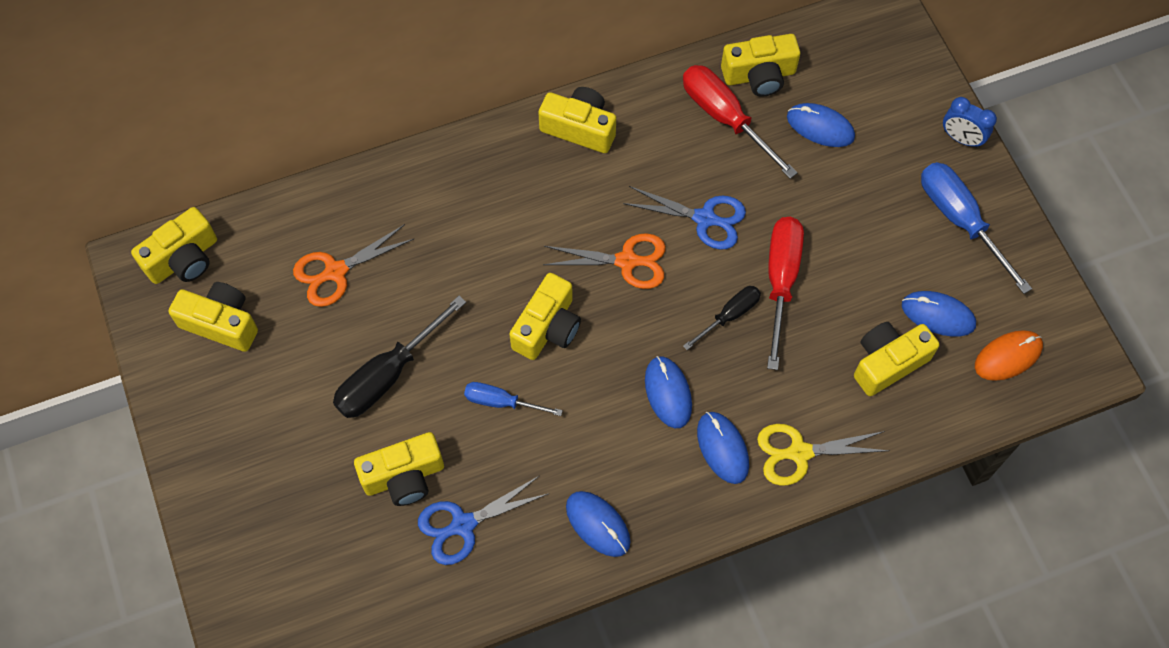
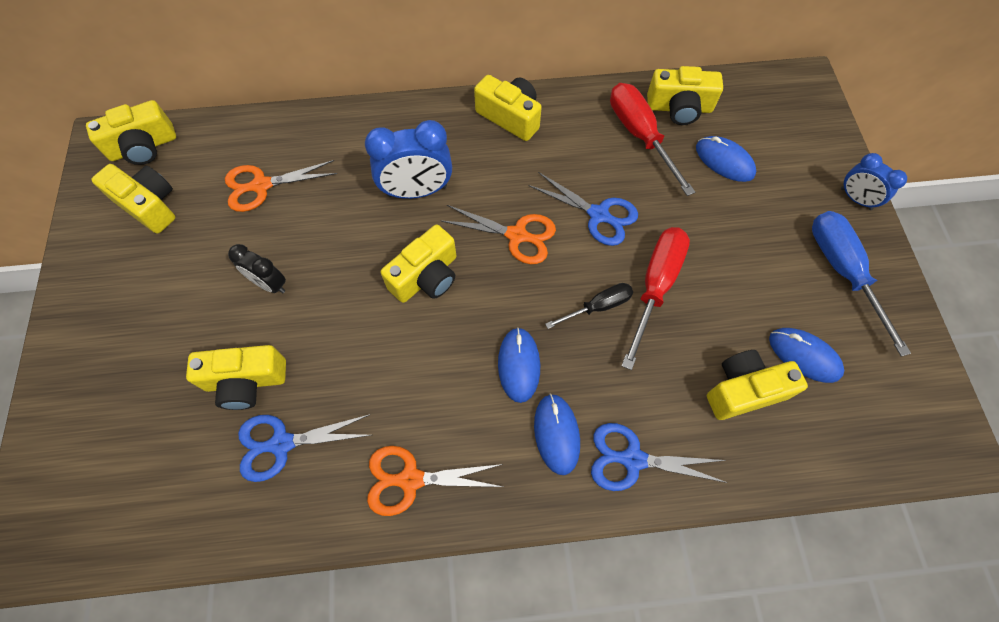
camera: 15 degrees right, 0 degrees up
black screwdriver [333,296,466,418] -> black clock [228,244,286,293]
blue screwdriver [464,382,563,416] -> none
blue mouse [566,491,630,557] -> orange scissors [367,446,503,516]
yellow scissors [757,424,890,486] -> blue scissors [591,423,728,491]
orange mouse [975,330,1043,381] -> none
none -> blue clock [365,120,452,199]

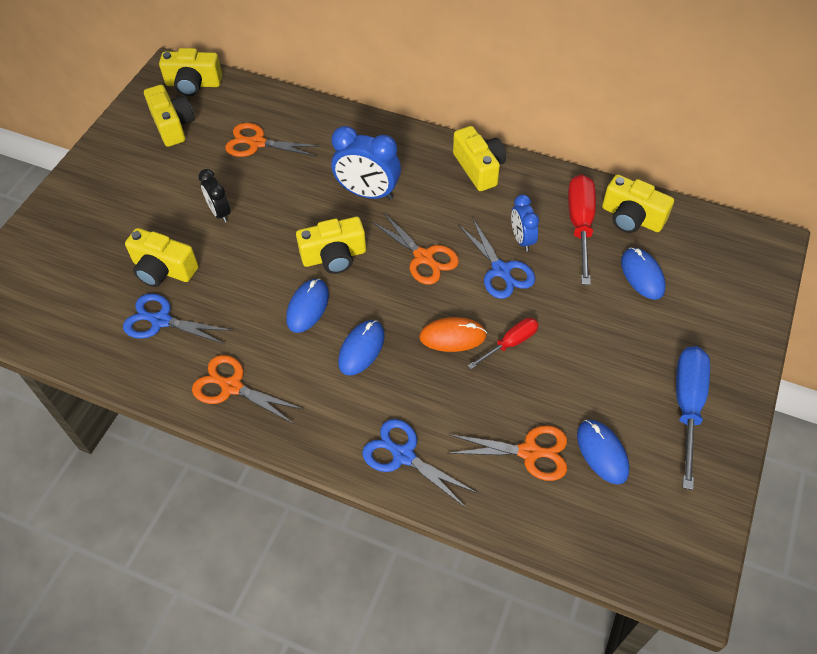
camera: 30 degrees right, 10 degrees down
blue mouse [534,393,580,475] -> blue mouse moved to [286,279,329,333]
black screwdriver [545,283,633,329] -> orange mouse [419,317,487,352]
red screwdriver [622,227,690,370] -> red screwdriver [468,318,539,369], size x0.59
yellow camera [707,350,808,420] -> orange scissors [449,425,567,481]
blue clock [841,153,907,210] -> blue clock moved to [511,194,539,251]

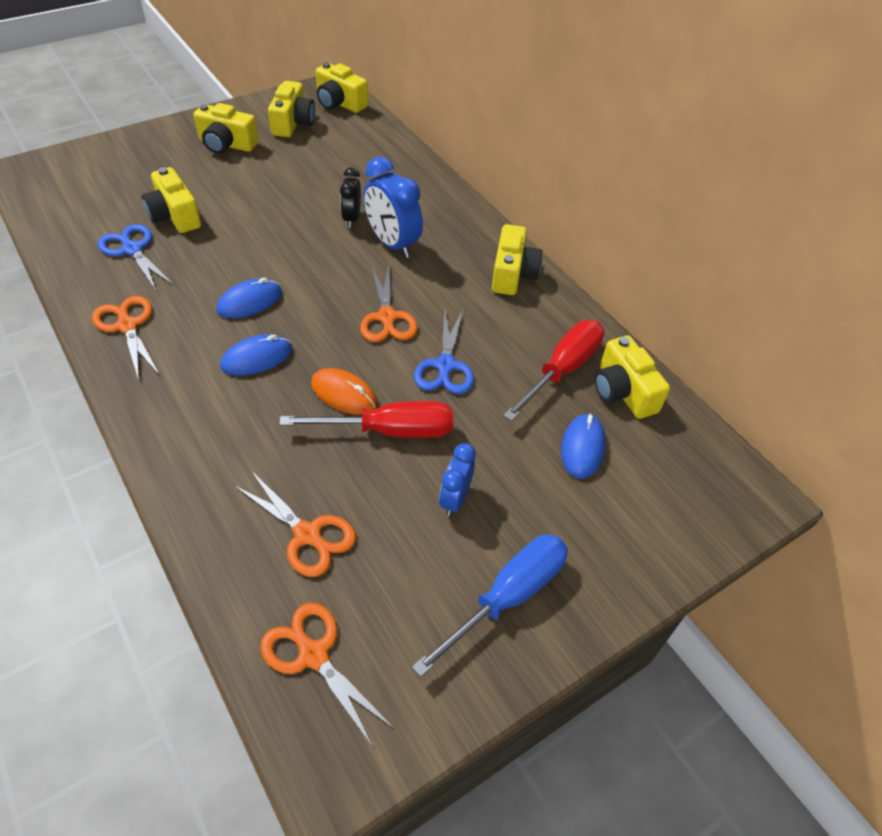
camera: 30 degrees right, 5 degrees down
black clock [198,169,231,223] -> black clock moved to [340,167,361,228]
orange scissors [225,123,321,157] -> orange scissors moved to [260,603,394,747]
yellow camera [296,217,366,274] -> yellow camera moved to [194,103,259,154]
blue scissors [362,419,477,508] -> none
red screwdriver [468,318,539,369] -> red screwdriver [279,401,453,438], size x1.70
blue clock [511,194,539,251] -> blue clock moved to [439,443,476,517]
blue mouse [577,420,629,485] -> none

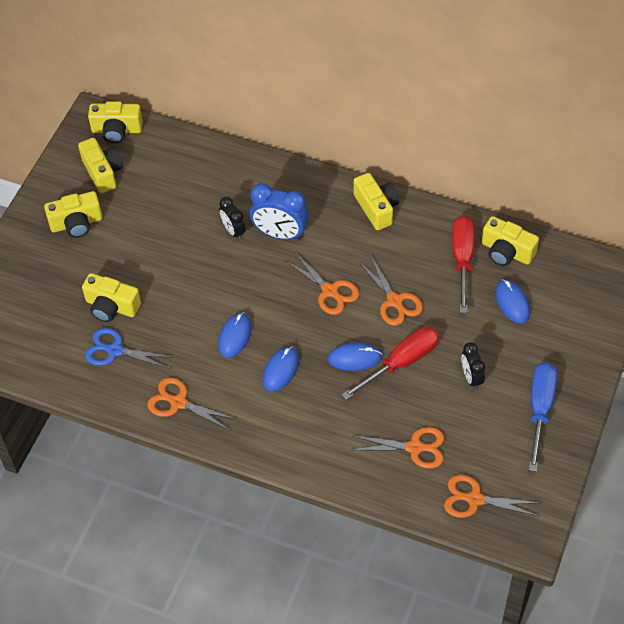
camera: 30 degrees left, 5 degrees up
orange mouse [311,368,377,415] -> blue mouse [328,342,383,371]
blue scissors [414,309,474,394] -> orange scissors [359,256,423,326]
blue clock [439,443,476,517] -> black clock [461,342,485,389]

